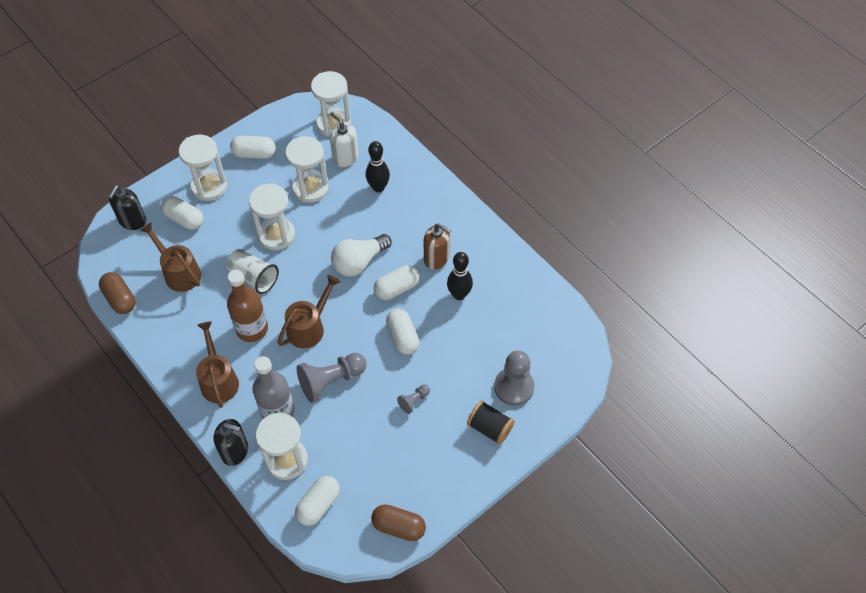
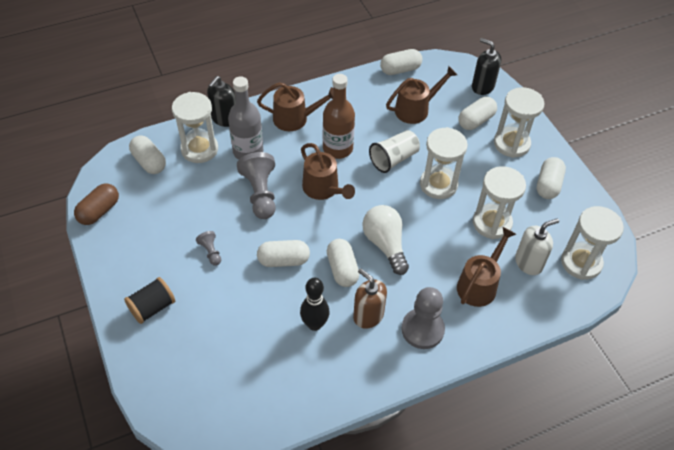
camera: 105 degrees right, 5 degrees down
brown capsule [99,272,135,314] -> white capsule [380,49,422,75]
black bowling pin [366,141,390,192] -> brown watering can [457,227,516,307]
brown soap dispenser [424,223,451,270] -> brown soap dispenser turned 90 degrees clockwise [353,268,387,329]
grey pawn [494,351,534,406] -> grey pawn moved to [401,287,445,349]

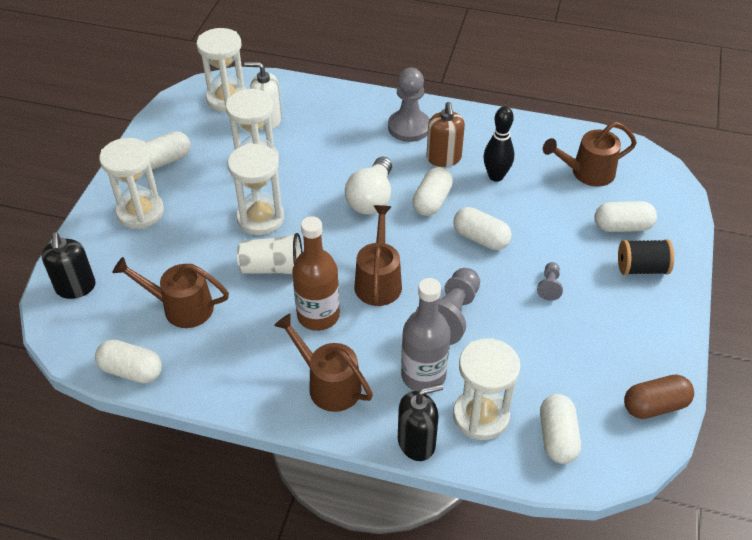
camera: 140 degrees left, 5 degrees down
brown watering can [457,227,516,307] -> brown watering can moved to [543,122,637,187]
white capsule [459,97,497,130] -> white capsule moved to [595,201,657,232]

